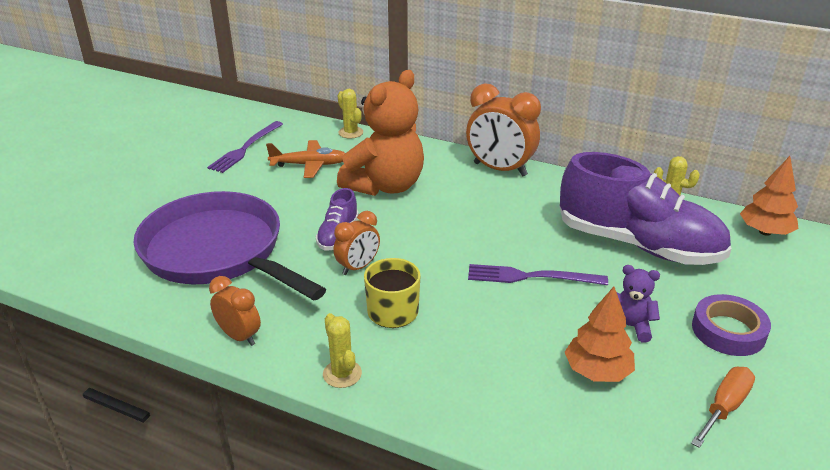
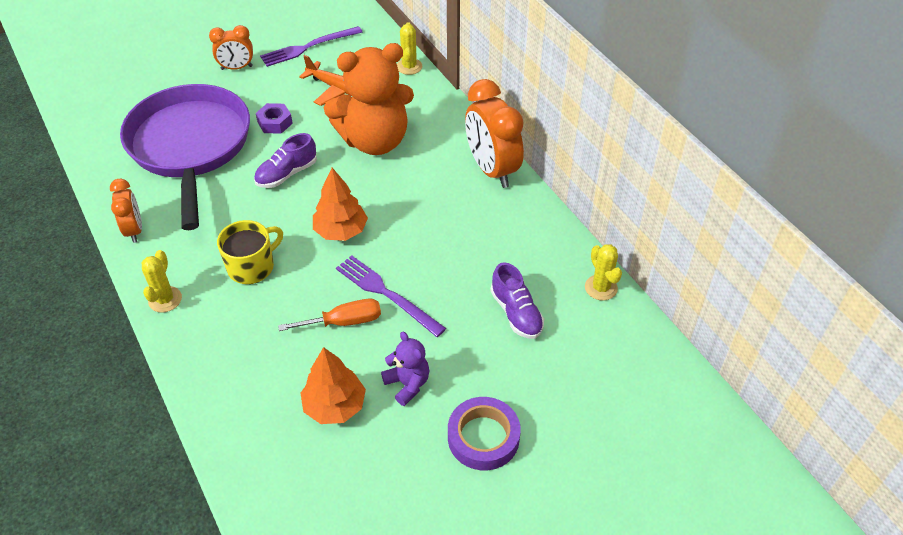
camera: 35 degrees right, 15 degrees up
orange clock [333,211,380,275] -> orange clock moved to [209,25,253,70]
purple shoe [560,152,731,265] -> purple shoe [491,262,544,339], size x0.45
orange screwdriver [691,367,755,448] -> orange screwdriver moved to [278,299,381,331]
orange tree [740,156,798,236] -> orange tree moved to [313,168,368,241]
none -> purple nut [256,103,293,134]

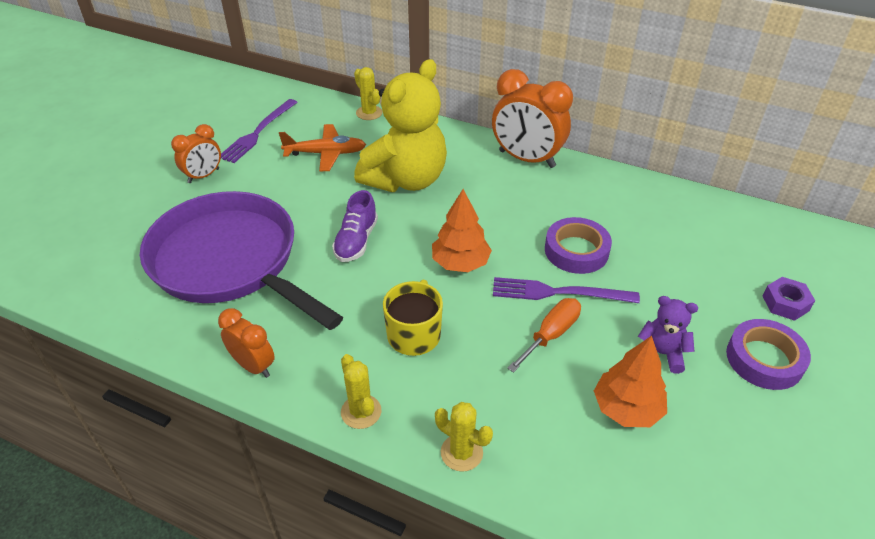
camera: 35 degrees left, 5 degrees down
purple nut [256,103,293,134] -> purple nut moved to [763,277,815,321]
orange teddy bear [324,43,414,155] -> yellow teddy bear [354,59,447,192]
purple shoe [491,262,544,339] -> none
yellow cactus [585,244,622,300] -> yellow cactus moved to [435,402,493,472]
none -> purple tape [545,217,612,274]

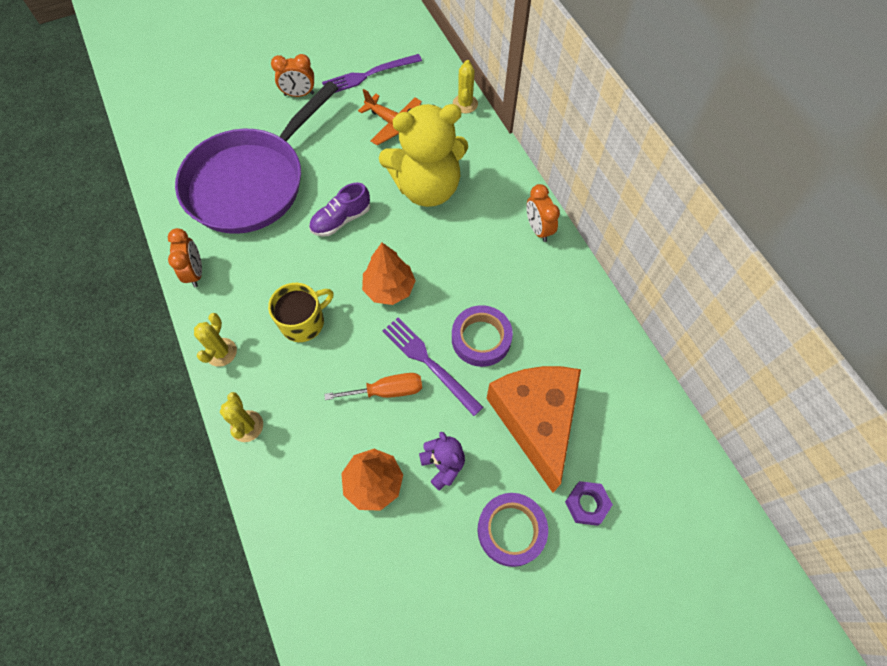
camera: 40 degrees right, 20 degrees up
purple pan [140,191,343,330] -> purple pan turned 135 degrees counterclockwise [175,81,339,234]
orange clock [492,69,573,168] -> orange clock [526,184,560,242], size x0.57
none -> orange cheese [486,366,581,493]

